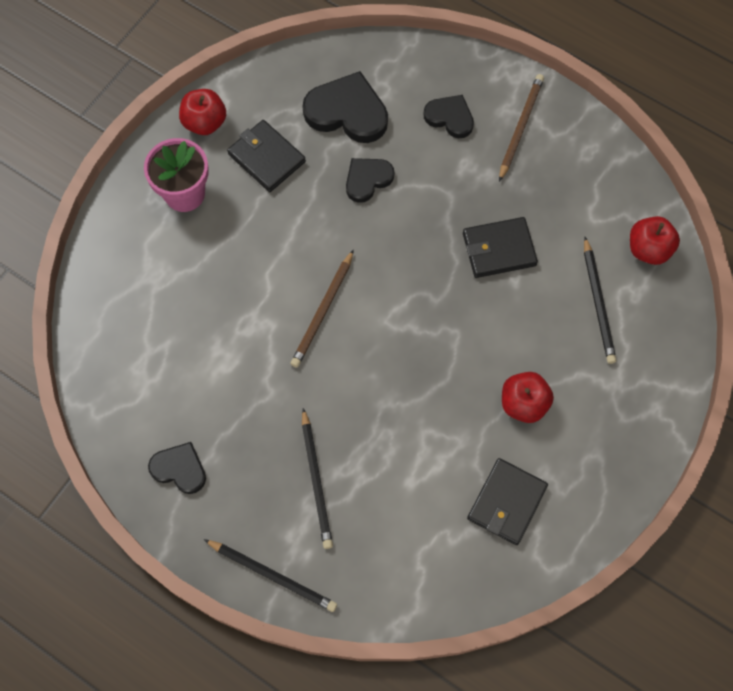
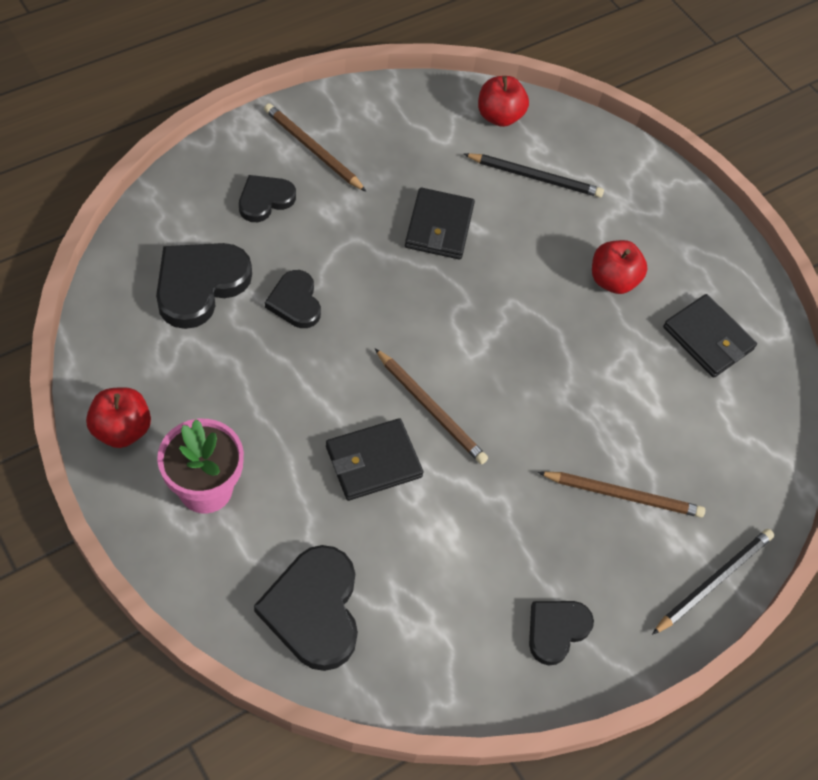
camera: 75 degrees left, 10 degrees down
black wallet [227,120,306,192] -> black wallet moved to [326,418,424,501]
black pencil [302,408,333,549] -> brown pencil [538,472,705,518]
none -> black heart [254,545,358,671]

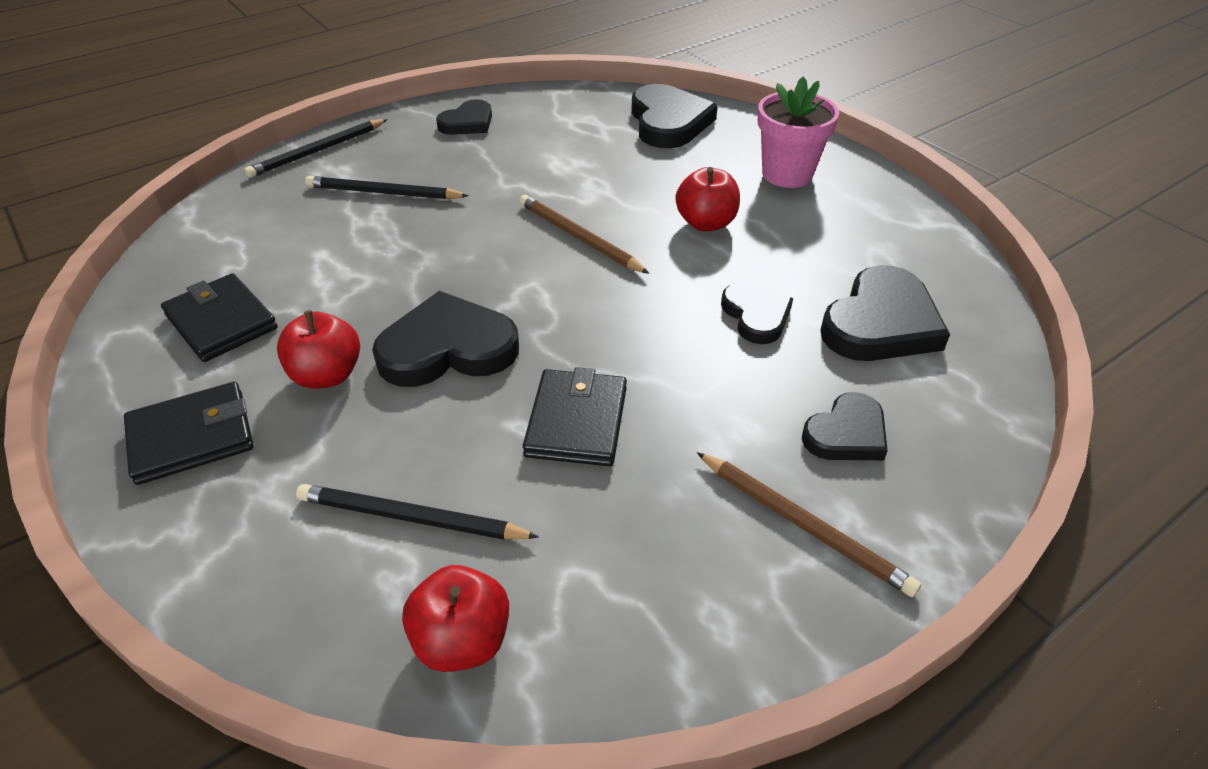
camera: 175 degrees left, 15 degrees down
red apple [86,387,151,448] -> red apple moved to [676,167,740,231]
black wallet [326,418,424,501] -> black wallet moved to [124,382,253,485]
brown pencil [538,472,705,518] -> black pencil [305,176,469,199]
none -> black heart [372,291,519,387]

